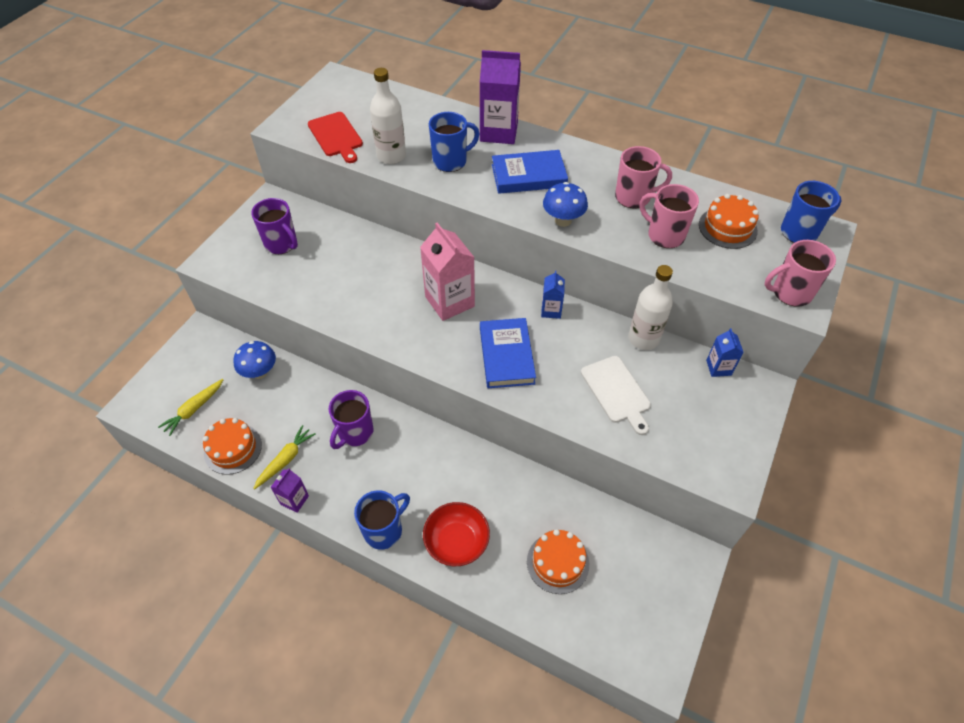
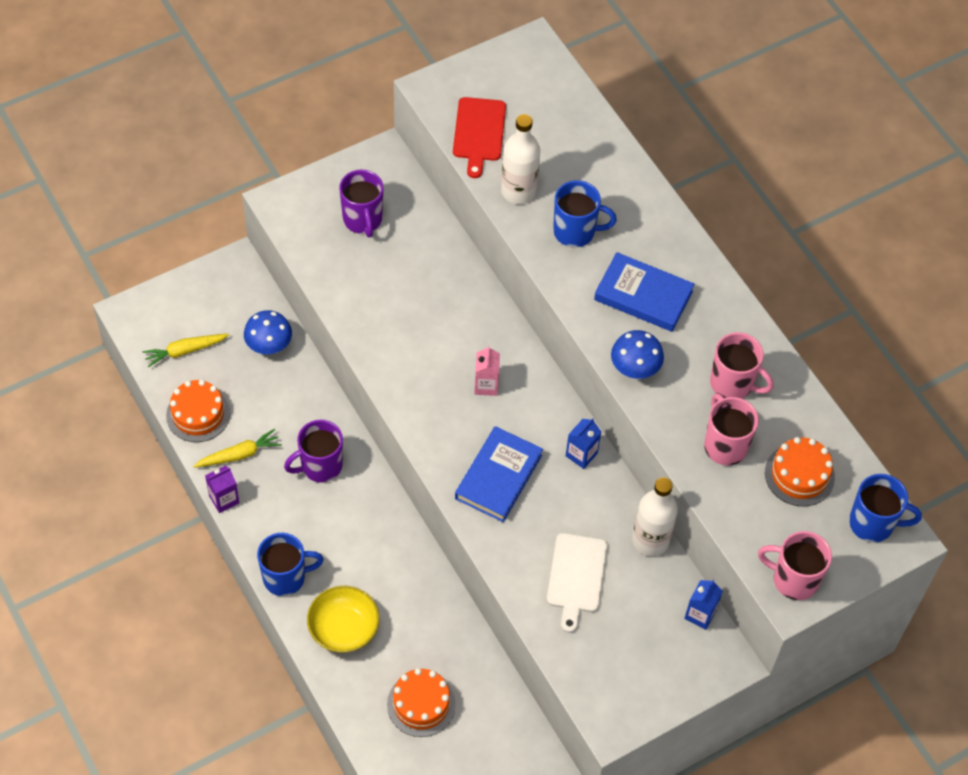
camera: 30 degrees right, 5 degrees up
pink carton [420,223,475,321] -> pink carton [474,346,500,396], size x0.52
red bowl [423,502,490,566] -> yellow bowl [307,586,379,653]
purple carton [480,50,521,144] -> none

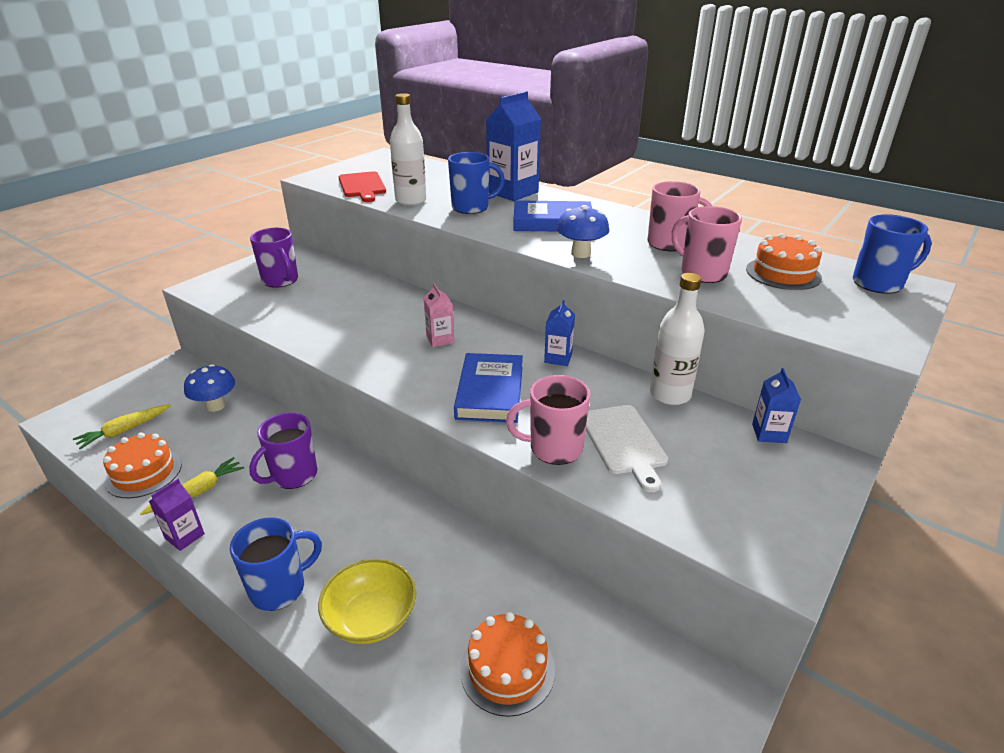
camera: 20 degrees left, 25 degrees down
pink mug [758,531,832,600] -> pink mug moved to [506,375,590,465]
none -> blue carton [486,91,541,201]

